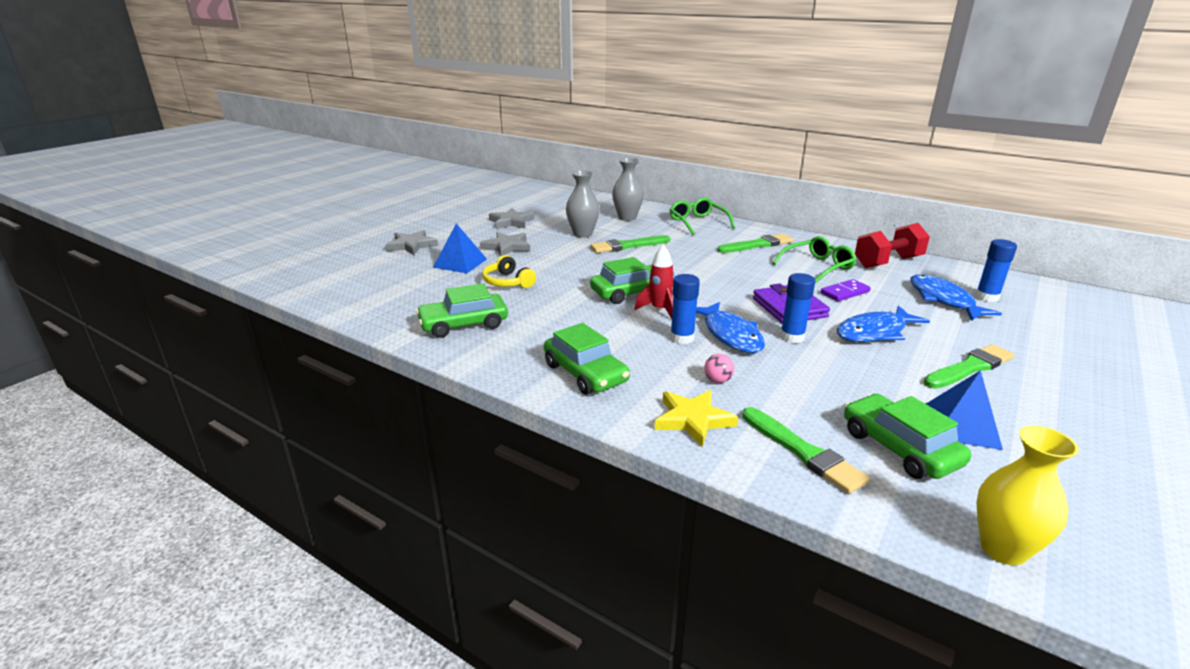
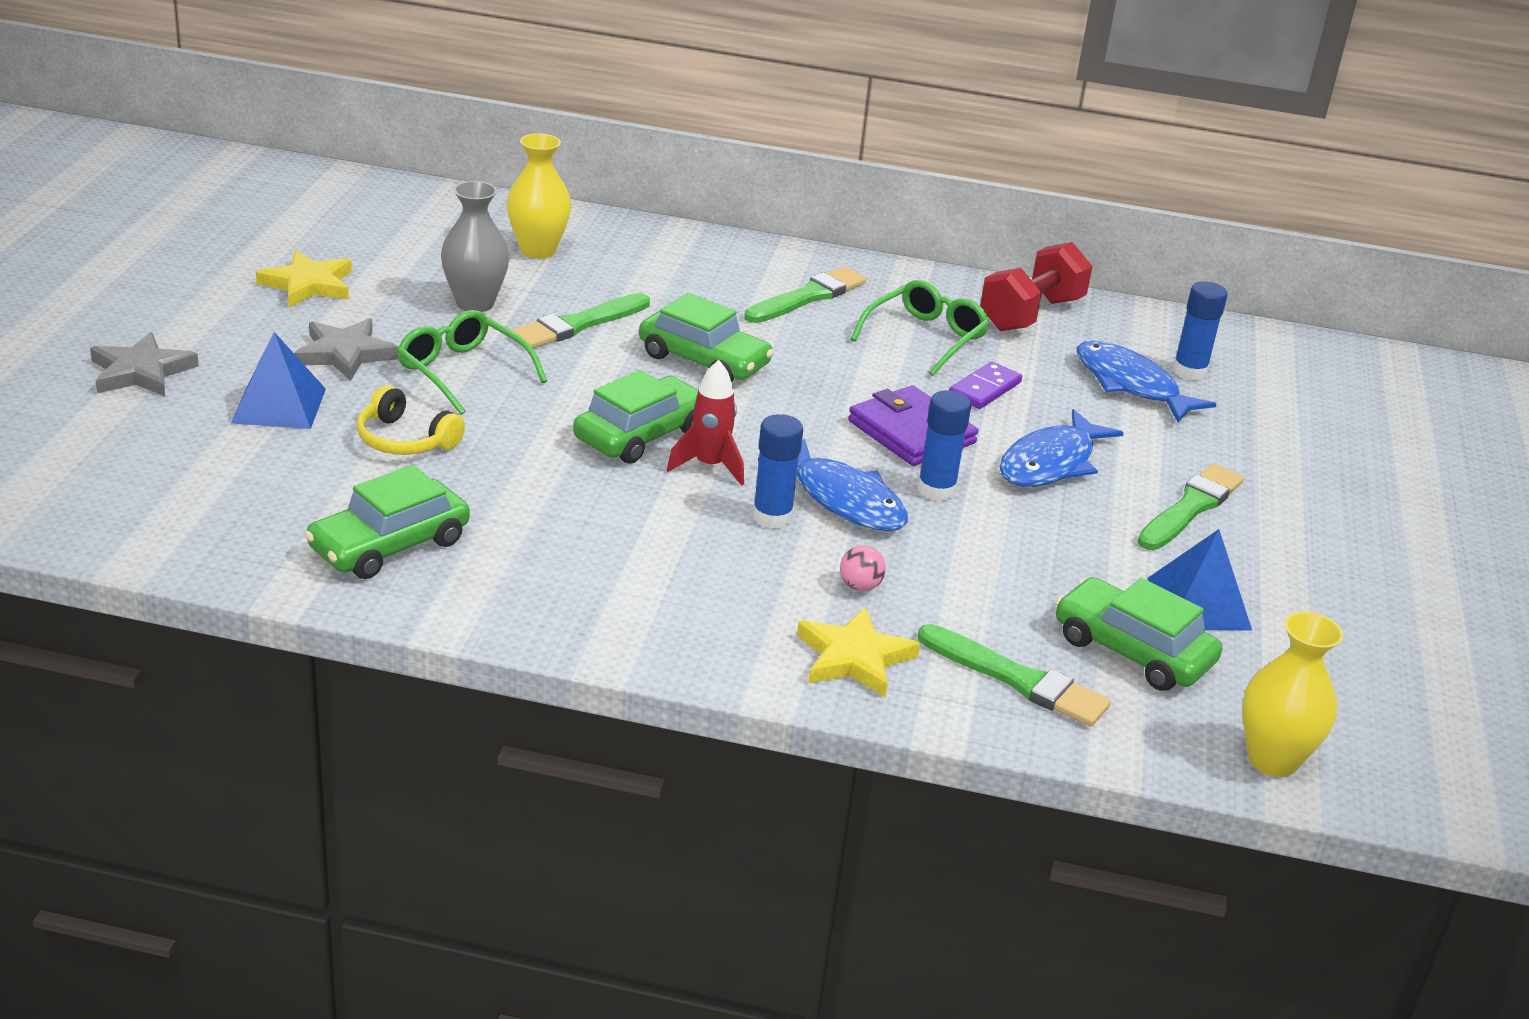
camera: 25 degrees left, 5 degrees up
grey star [489,208,535,229] -> yellow star [256,250,352,307]
green car [544,323,630,395] -> green car moved to [639,293,774,382]
grey vase [612,158,644,221] -> yellow vase [507,133,571,259]
green glasses [669,198,735,235] -> green glasses moved to [397,310,547,415]

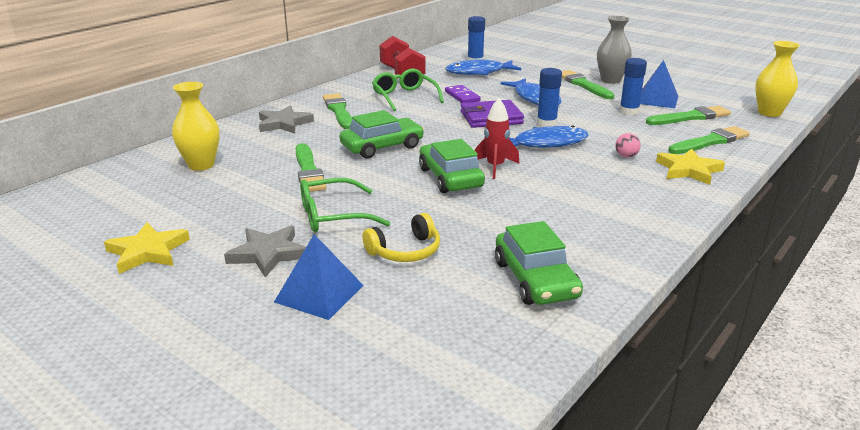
camera: 60 degrees left, 5 degrees down
grey star [90,332,199,396] -> grey star moved to [259,105,314,134]
grey vase [441,181,509,312] -> grey vase moved to [597,16,632,84]
blue glue stick [752,414,803,529] -> blue glue stick moved to [619,58,647,116]
green car [1056,577,1222,691] -> green brush [646,106,731,125]

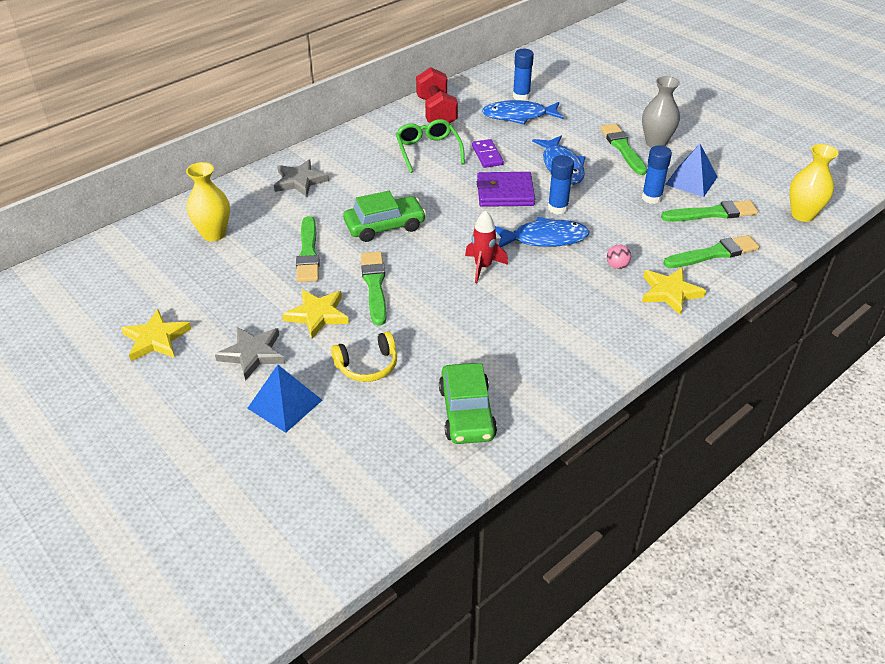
camera: 10 degrees right, 15 degrees up
green glasses [300,178,390,232] -> yellow star [282,289,349,339]
green brush [323,93,352,129] -> green brush moved to [361,252,387,326]
green car [419,139,485,193] -> none

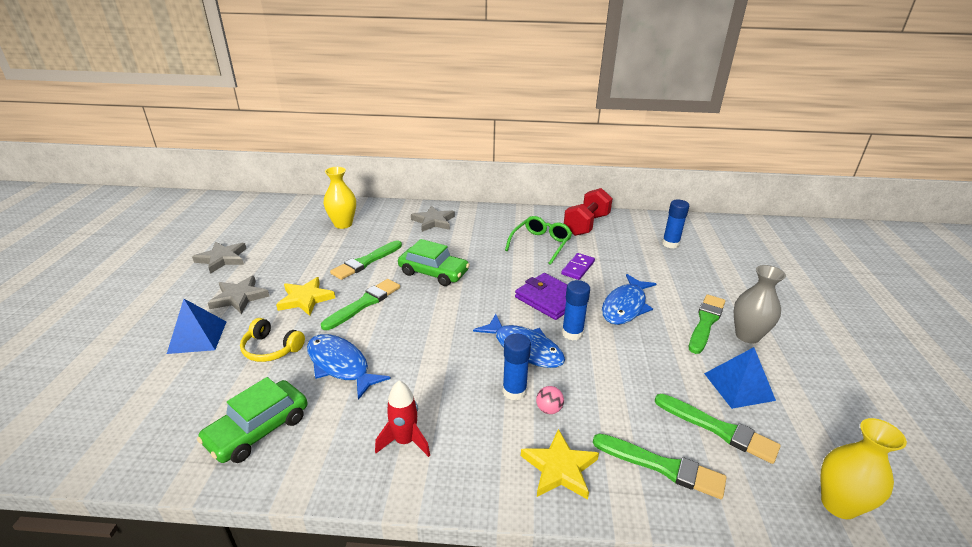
camera: 45 degrees right, 10 degrees down
yellow star [121,309,191,361] -> grey star [192,242,246,274]
red rocket [465,210,508,283] -> red rocket moved to [375,380,430,457]
blue fish [482,100,564,125] -> blue fish moved to [307,334,391,400]
blue glue stick [642,145,672,204] -> blue glue stick moved to [502,334,531,401]

